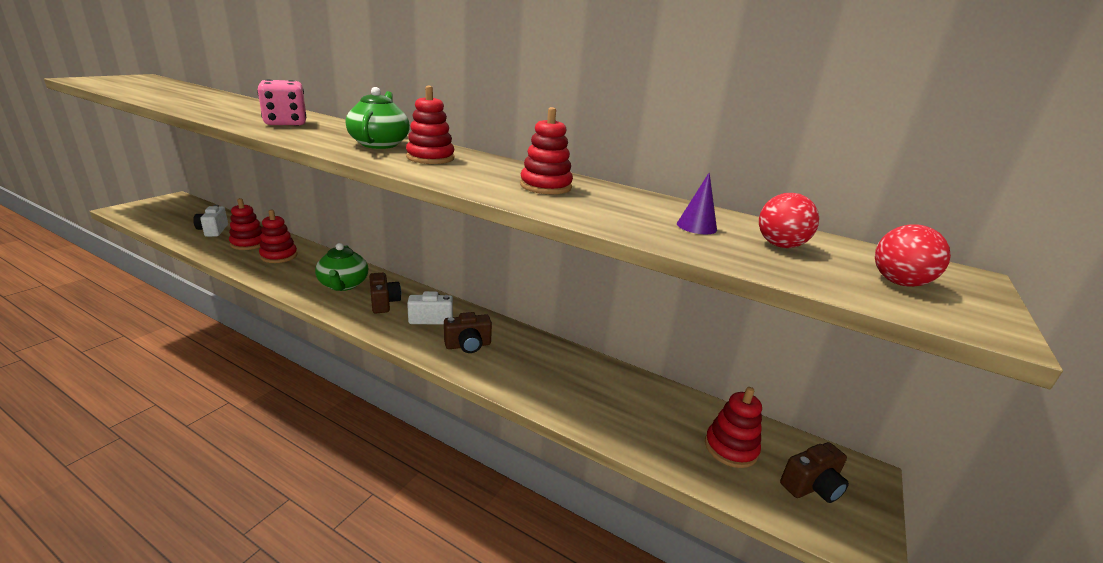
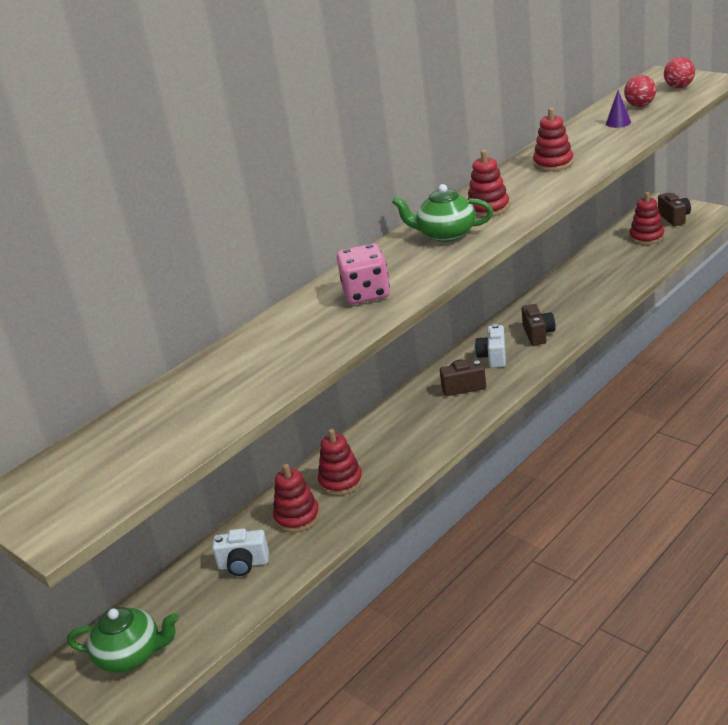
camera: 70 degrees left, 5 degrees up
green teapot [315,243,368,291] -> green teapot moved to [67,607,179,673]

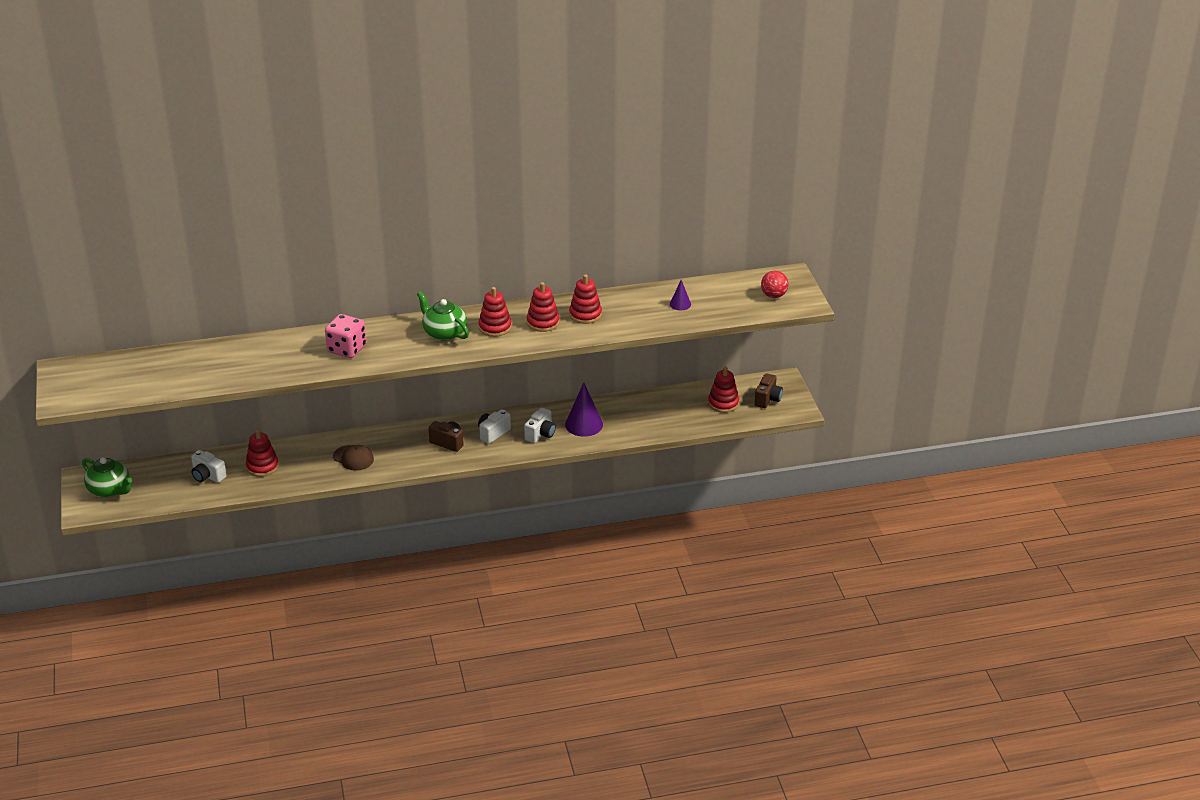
camera: 30 degrees right, 5 degrees up
red stacking toy [318,429,363,496] -> red stacking toy moved to [527,282,559,332]
brown camera [522,304,556,345] -> white camera [524,408,556,443]
red ball [624,75,656,107] -> none
none -> brown cap [333,445,374,471]
none -> purple cone [565,382,603,437]

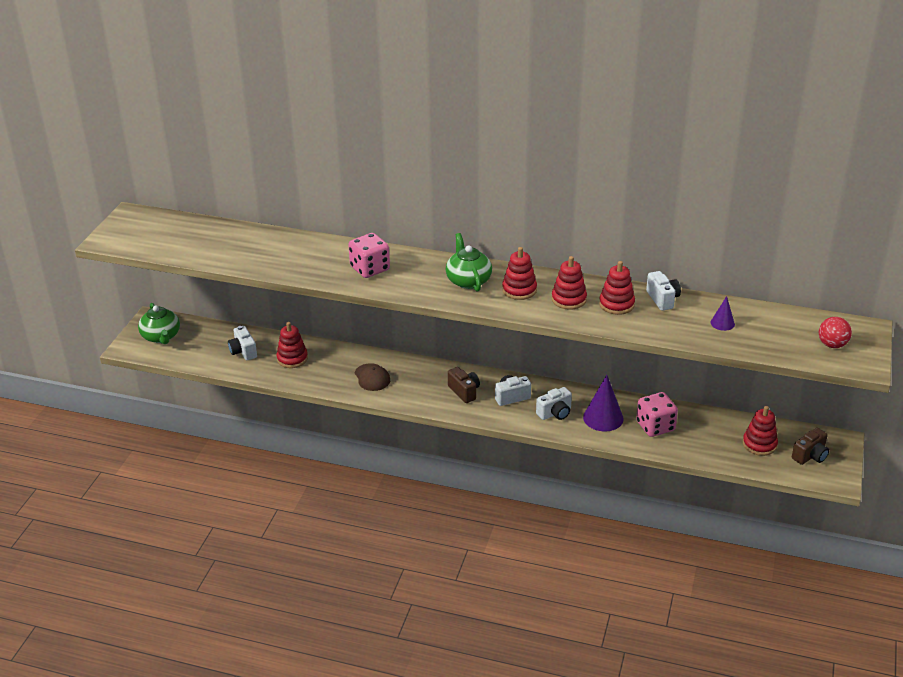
camera: 30 degrees right, 0 degrees up
none -> pink dice [636,392,678,437]
none -> white camera [646,271,681,311]

